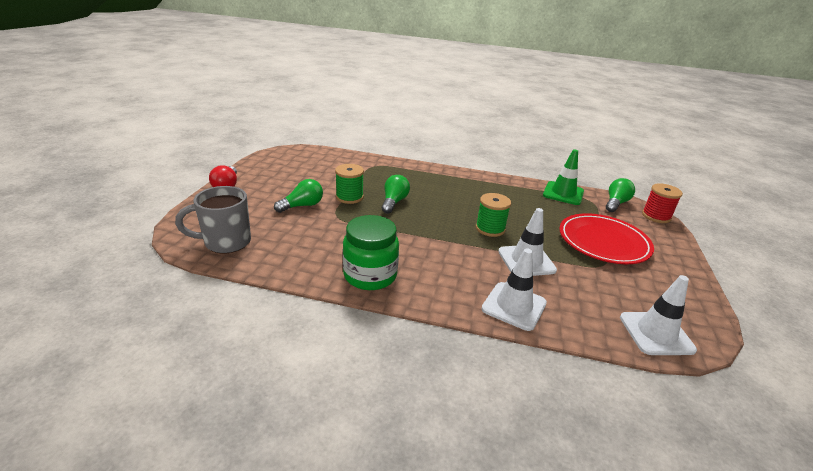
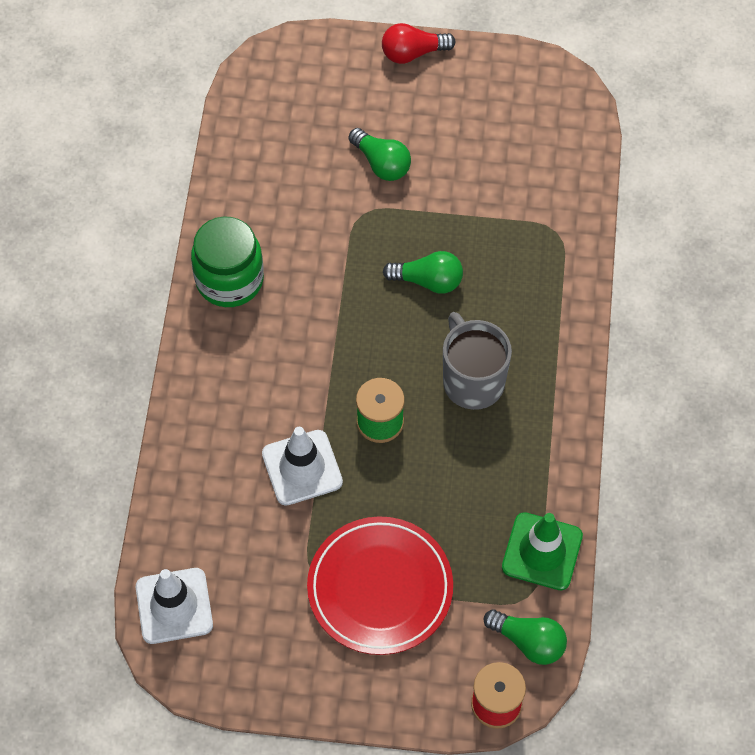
camera: 85 degrees right, 30 degrees up
grey mug [175,186,251,253] -> grey mug moved to [443,312,512,410]
green spool [335,164,364,204] -> none
white traffic cone [481,249,547,331] -> none

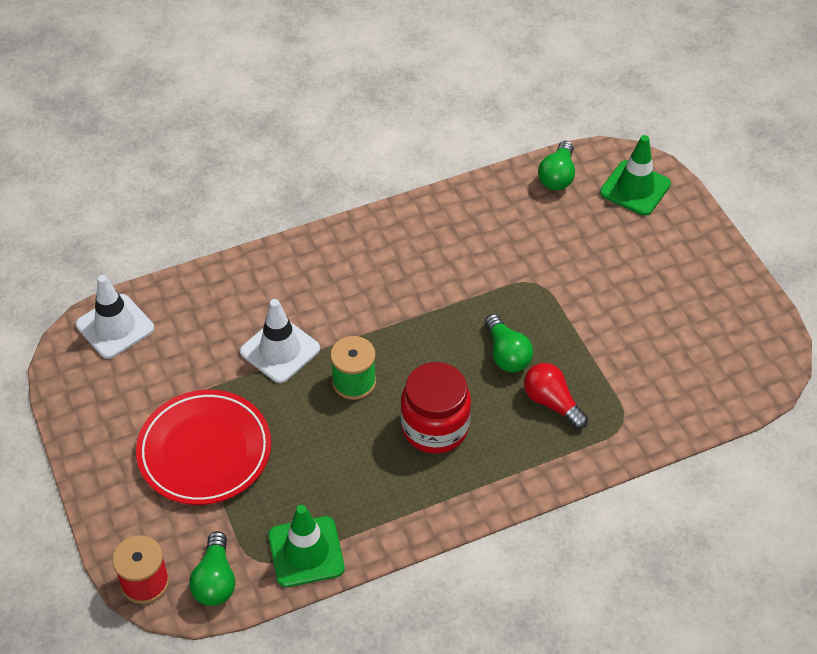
camera: 60 degrees right, 10 degrees down
green jar [191,216,264,307] -> none
green light bulb [348,128,411,181] -> green light bulb moved to [538,141,575,190]
red light bulb [382,23,456,64] -> red light bulb moved to [524,363,588,429]
grey mug [443,312,512,410] -> red jar [401,362,471,454]
none -> green traffic cone [600,135,671,216]

